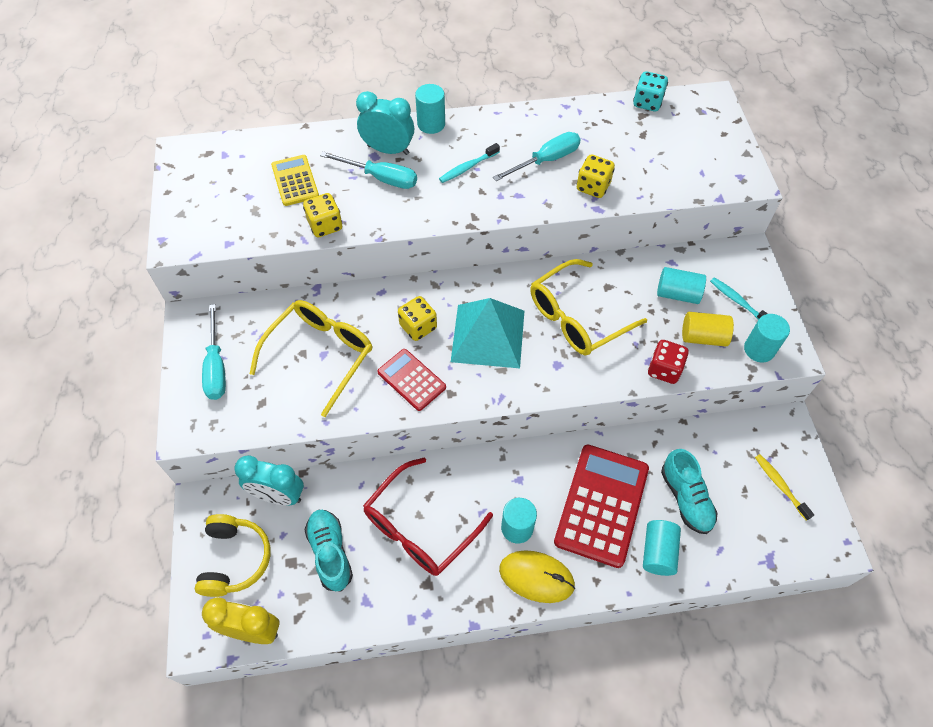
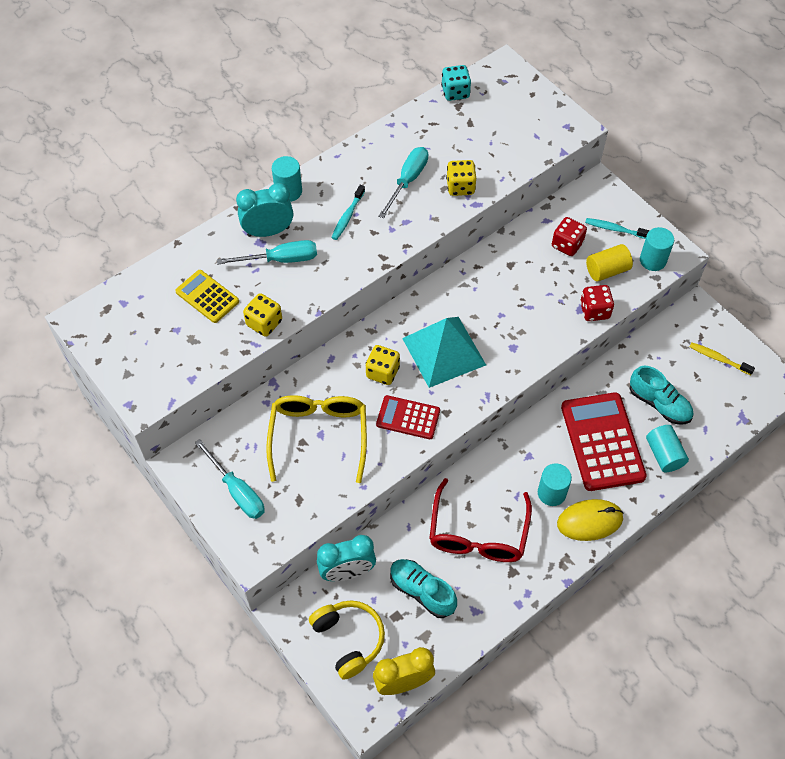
camera: 30 degrees left, 0 degrees up
yellow glasses [530,259,647,355] -> none
turquoise cylinder [657,267,706,304] -> red dice [552,217,587,256]

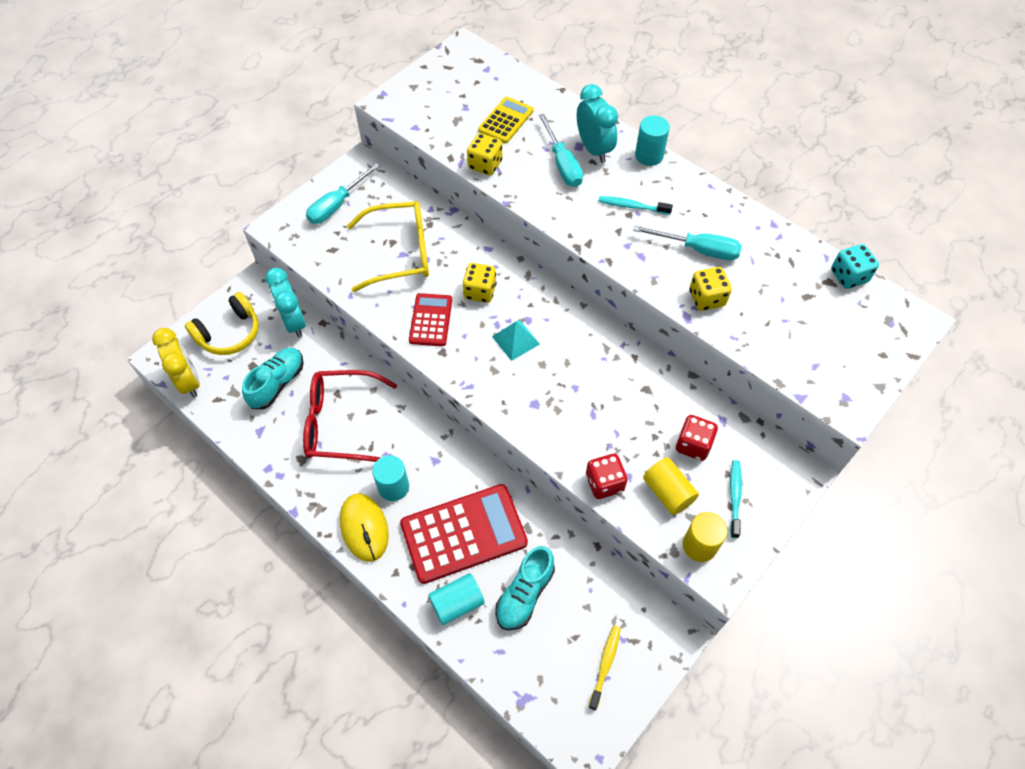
camera: 80 degrees right, 0 degrees up
turquoise pyramid [402,317,486,388] -> turquoise pyramid [492,321,540,361], size x0.51
turquoise cylinder [640,227,674,271] -> yellow cylinder [683,512,727,562]

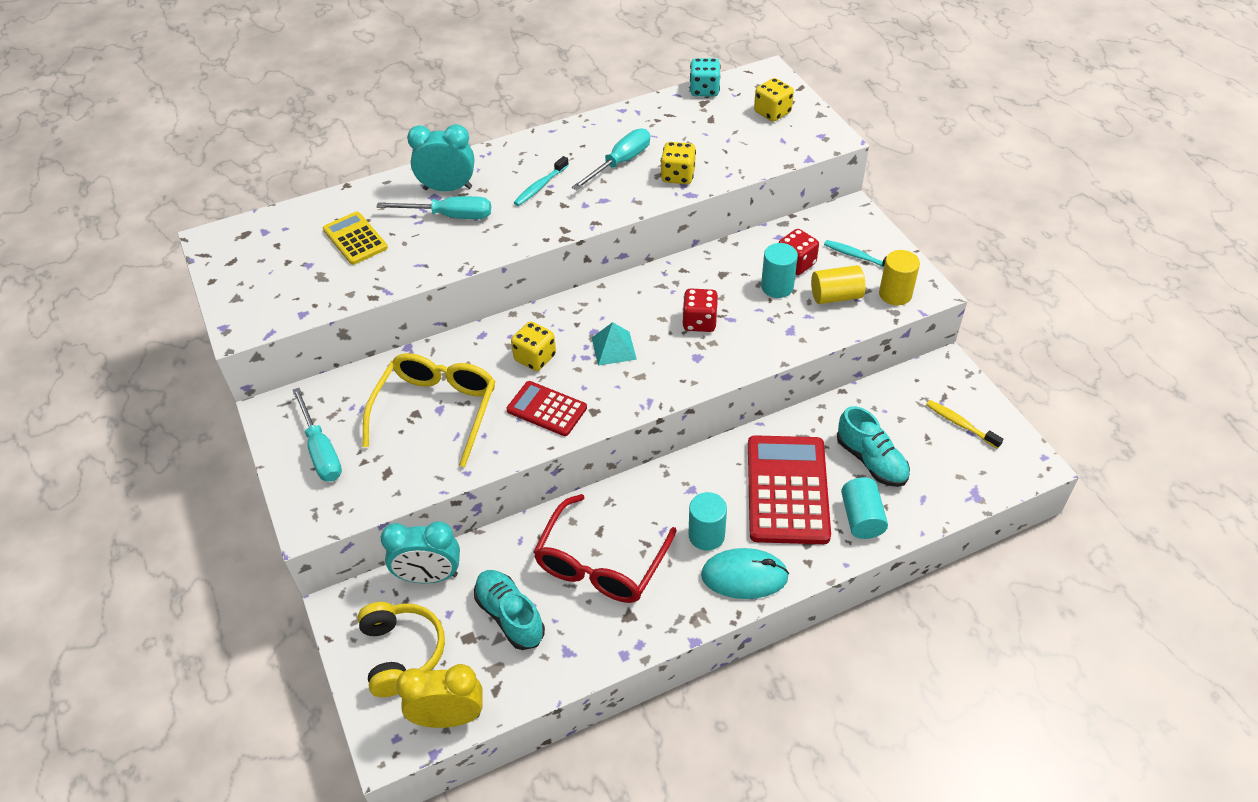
camera: 65 degrees left, 10 degrees down
yellow mouse [340,493,389,562] -> turquoise mouse [701,548,789,599]
yellow dice [467,133,502,175] -> yellow dice moved to [754,78,794,122]
red dice [586,454,628,499] -> red dice moved to [682,288,718,332]
turquoise cylinder [635,116,670,166] -> turquoise cylinder moved to [761,243,798,298]

